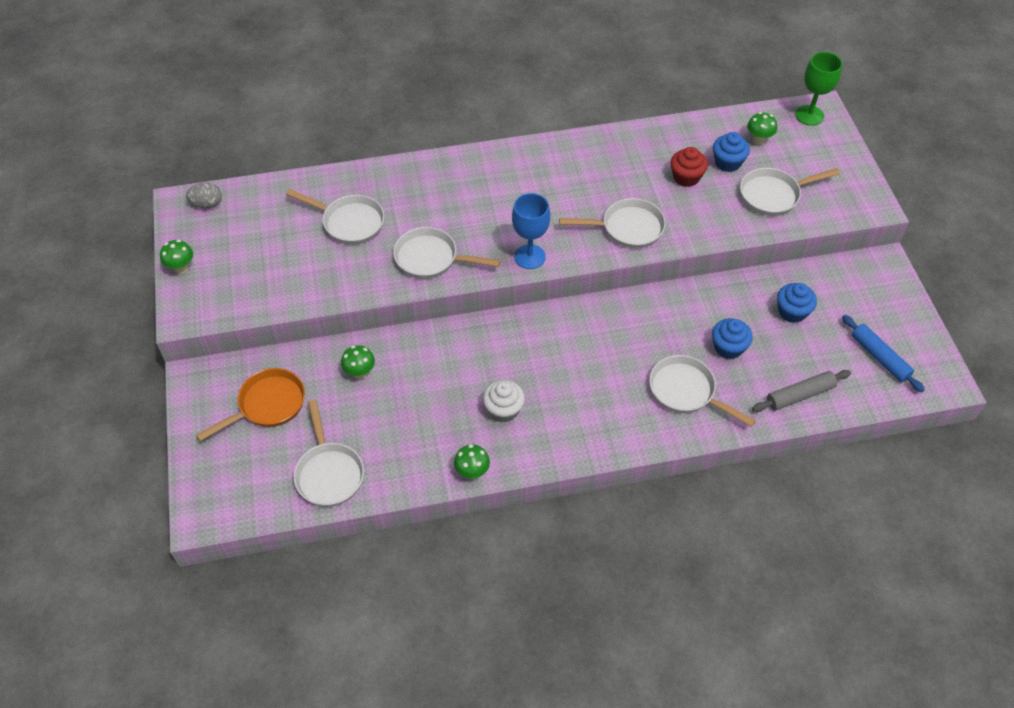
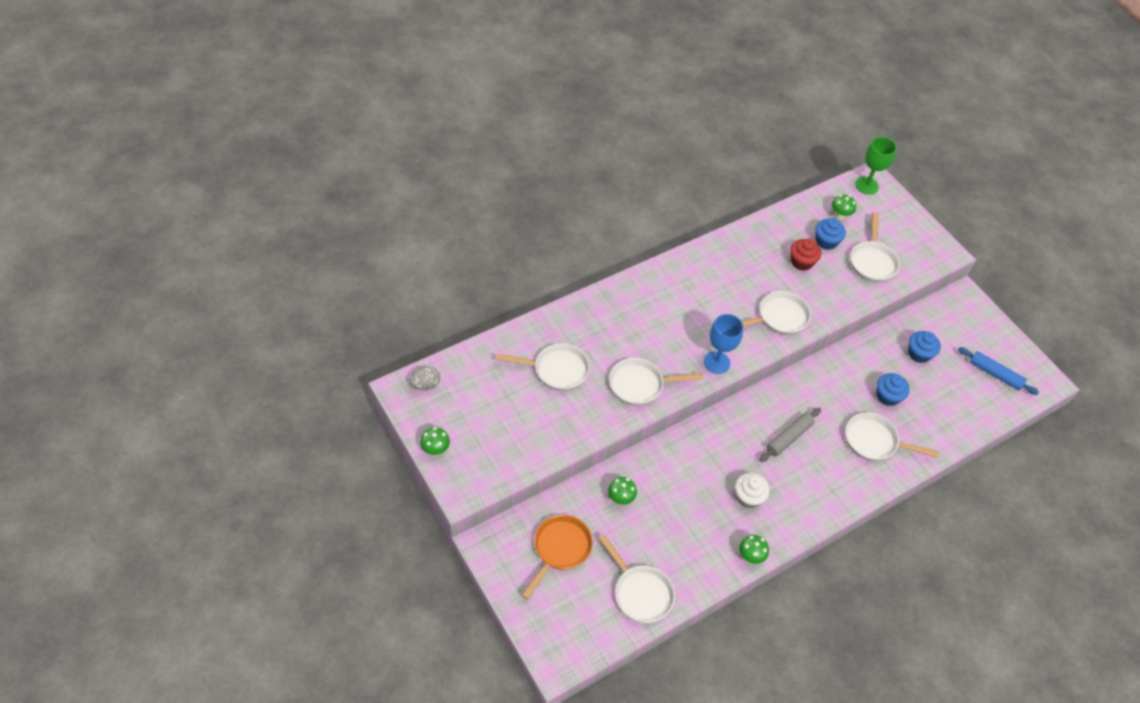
camera: 25 degrees left, 0 degrees up
white pan [740,168,840,216] -> white pan turned 45 degrees counterclockwise [850,212,900,282]
grey rolling pin [752,370,851,412] -> grey rolling pin moved to [759,408,821,462]

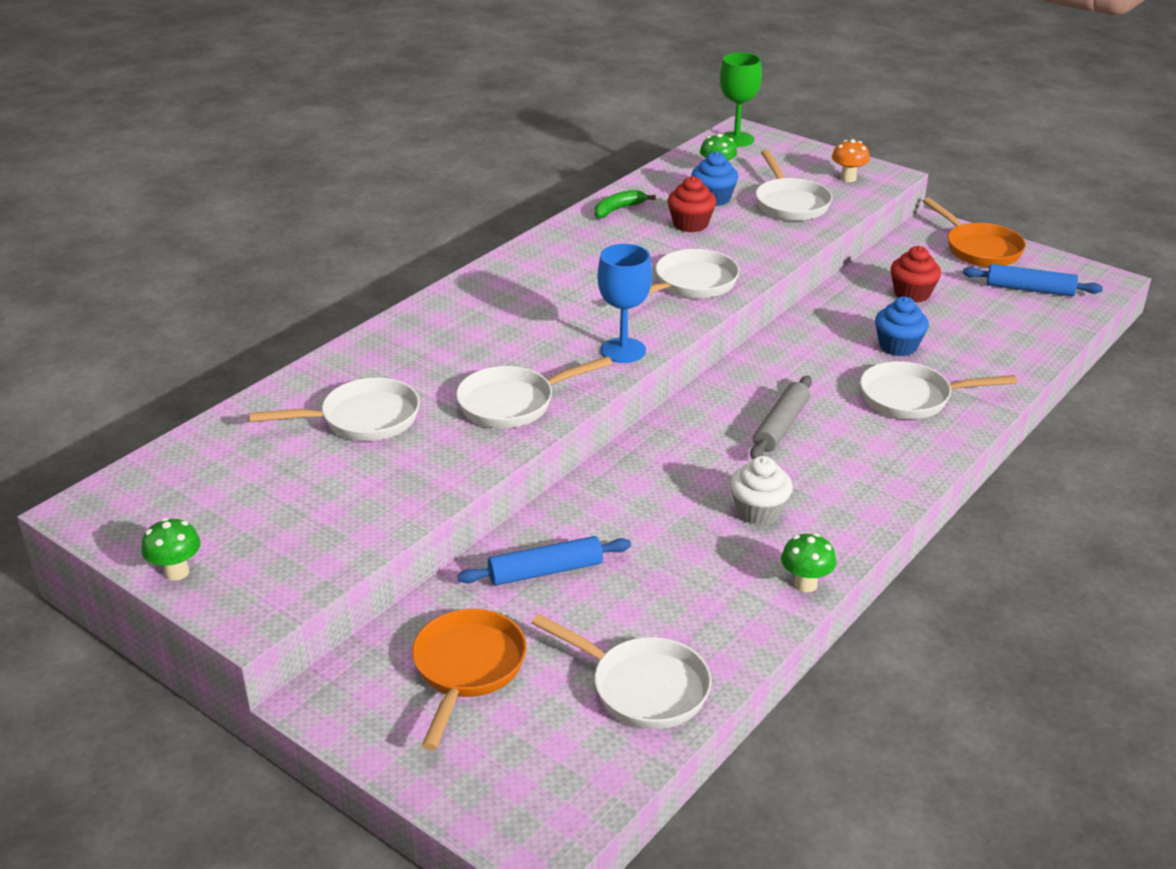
camera: 15 degrees left, 20 degrees down
grey egg [409,366,440,390] -> none
green mushroom [608,477,637,505] -> blue rolling pin [458,536,631,585]
blue cupcake [908,331,941,363] -> red cupcake [891,246,941,303]
none -> green banana [595,190,655,218]
none -> orange mushroom [832,139,870,182]
none -> orange pan [923,197,1026,267]

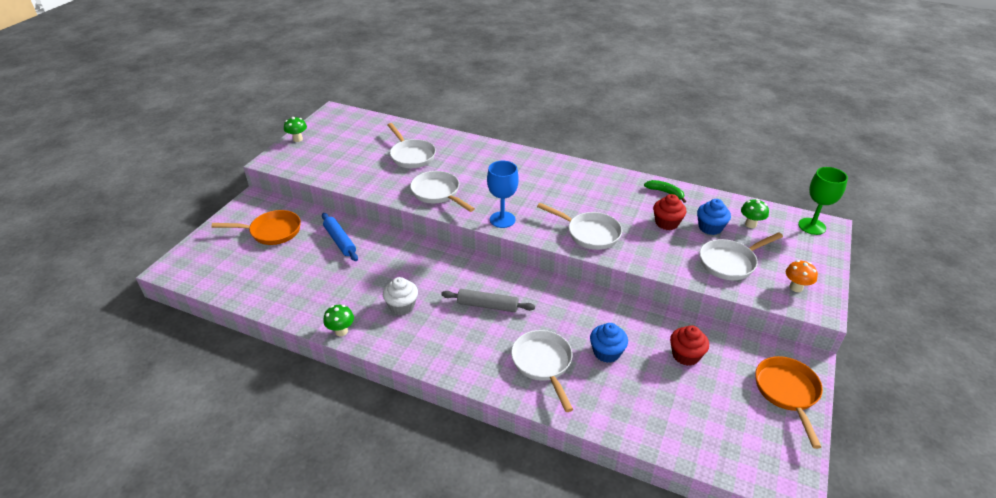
camera: 75 degrees right, 5 degrees up
white pan [531,614,712,729] -> none
orange pan [923,197,1026,267] -> orange pan turned 135 degrees clockwise [755,356,823,449]
blue rolling pin [963,264,1103,297] -> none

